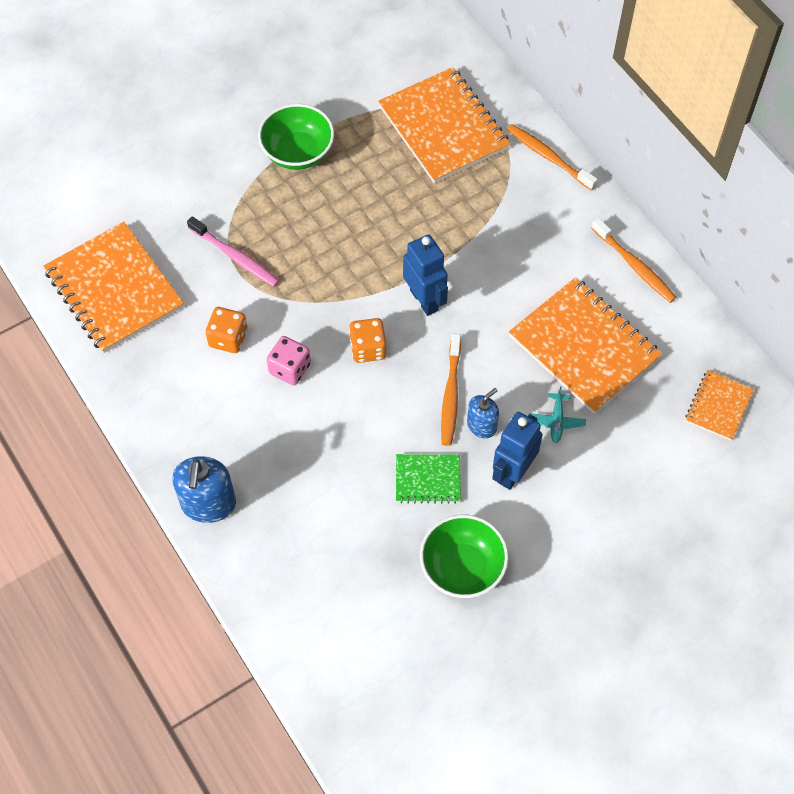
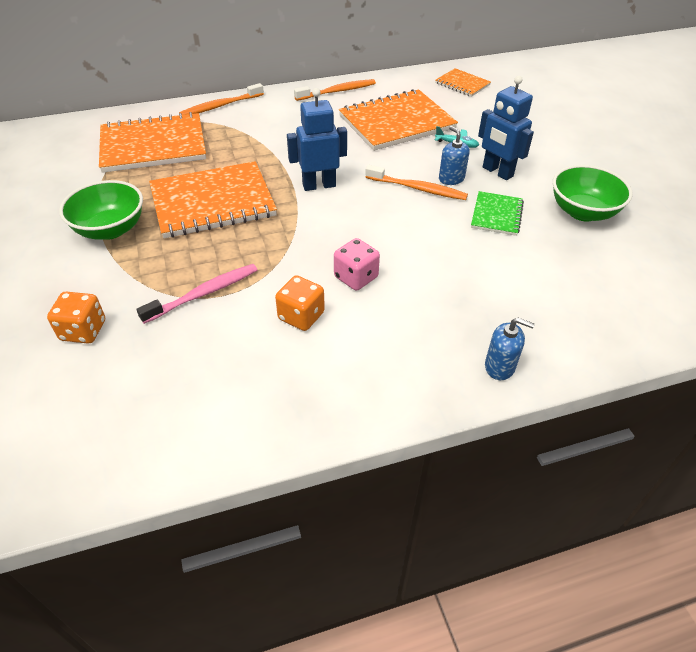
camera: 75 degrees left, 15 degrees down
orange notebook [43,222,184,353] -> orange notebook moved to [149,161,277,238]
blue soap dispenser [172,456,236,523] -> blue soap dispenser [485,318,535,380], size x0.61
orange dice [349,318,387,363] -> orange dice moved to [47,292,105,344]

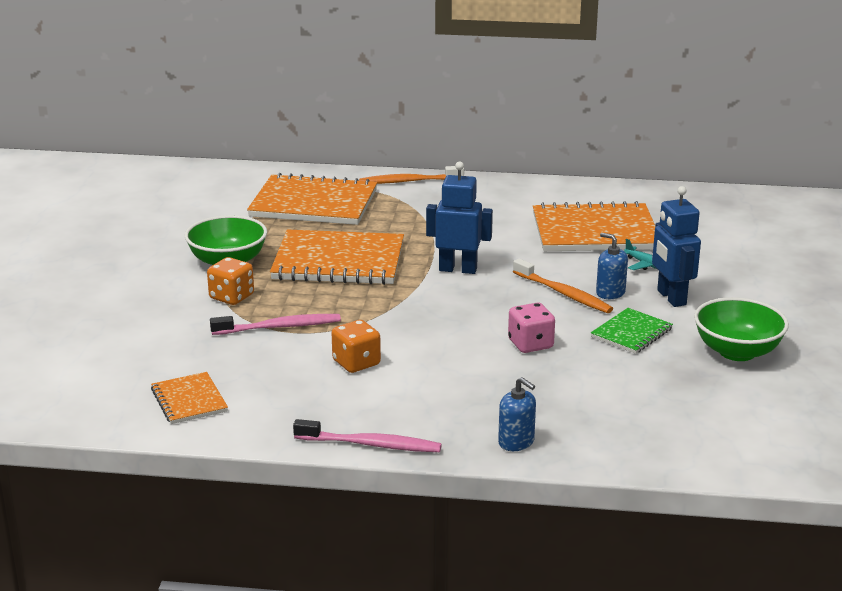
camera: 25 degrees right, 20 degrees down
orange dice [47,292,105,344] -> orange dice moved to [207,257,254,305]
orange toothbrush [294,79,376,101] -> none
pink dice [334,238,380,291] -> pink dice moved to [508,302,555,353]
orange notebook [435,68,491,97] -> orange notebook moved to [151,372,228,424]
blue soap dispenser [439,126,470,185] -> blue soap dispenser turned 45 degrees counterclockwise [596,233,628,299]
none -> pink toothbrush [293,419,442,452]

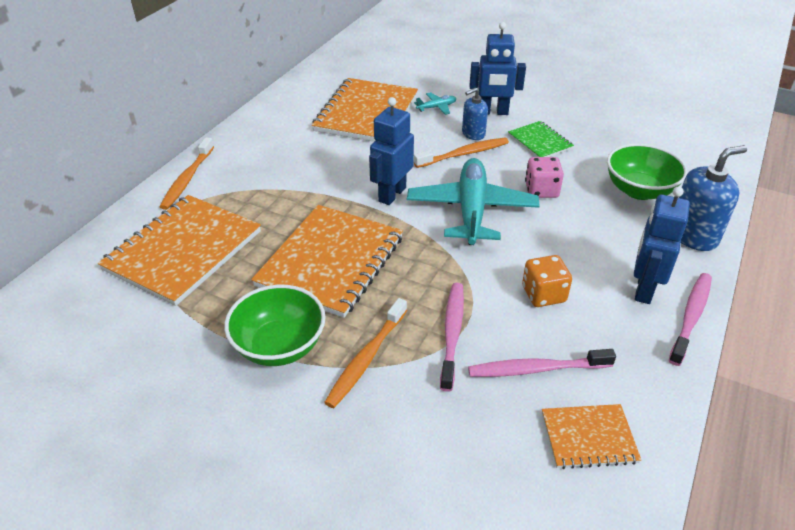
camera: 70 degrees left, 15 degrees up
orange dice [207,257,254,305] -> orange toothbrush [324,298,407,408]
blue soap dispenser [498,377,536,451] -> blue soap dispenser [678,145,747,251], size x1.65
green bowl [694,297,789,361] -> green bowl moved to [607,143,688,200]
none -> turquoise plane [407,158,540,245]
none -> pink toothbrush [468,349,616,377]
none -> blue robot [634,186,690,304]

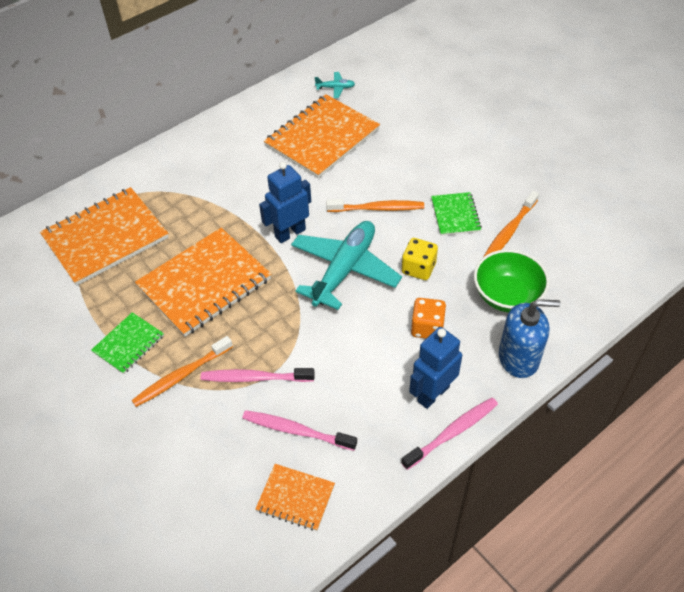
camera: 25 degrees right, 10 degrees up
orange toothbrush [160,137,214,210] -> orange toothbrush moved to [484,191,539,256]
green bowl [224,285,326,366] -> green notebook [91,312,164,374]
turquoise plane [414,92,456,115] -> turquoise plane moved to [315,72,355,98]
pink toothbrush [440,283,464,392] -> pink toothbrush turned 120 degrees counterclockwise [201,368,315,382]
blue soap dispenser [462,88,488,140] -> none
blue robot [470,22,526,115] -> none
orange dice [522,255,572,307] -> orange dice moved to [411,298,446,338]
pink dice [525,157,564,198] -> yellow dice [402,238,438,280]

